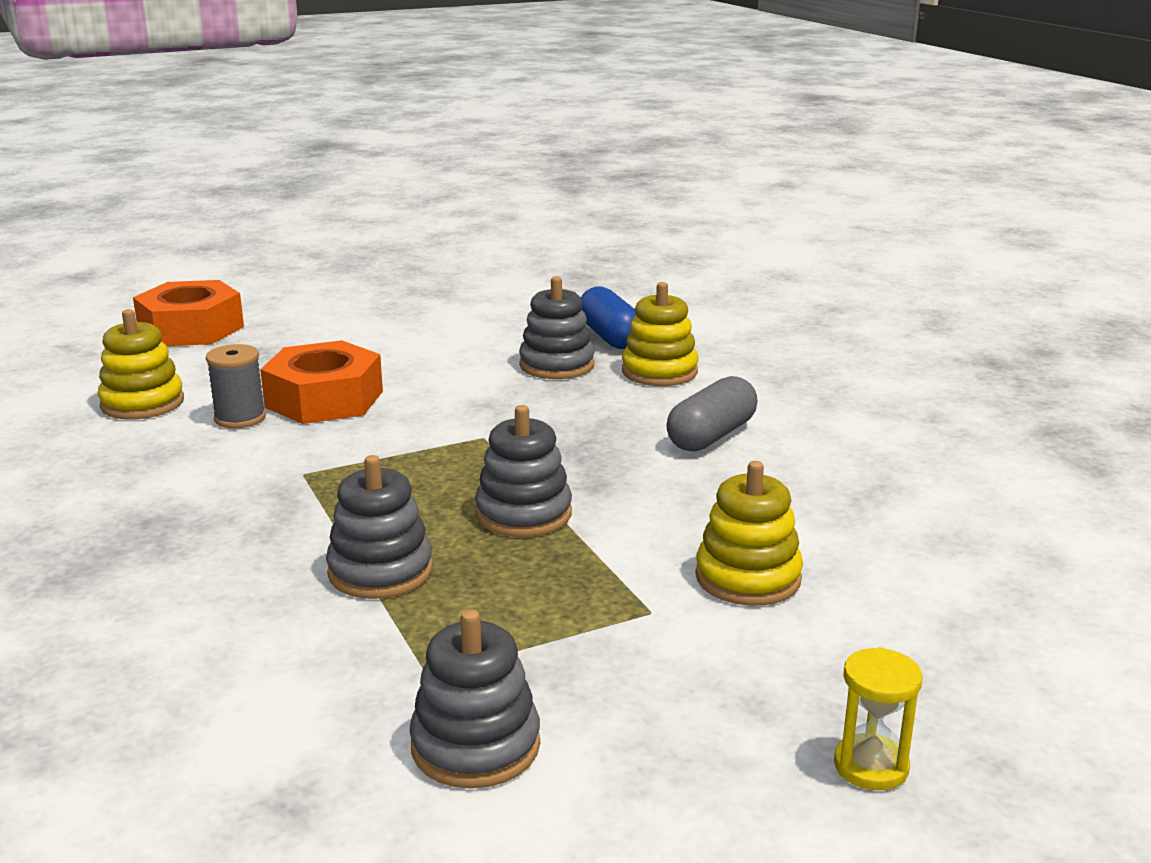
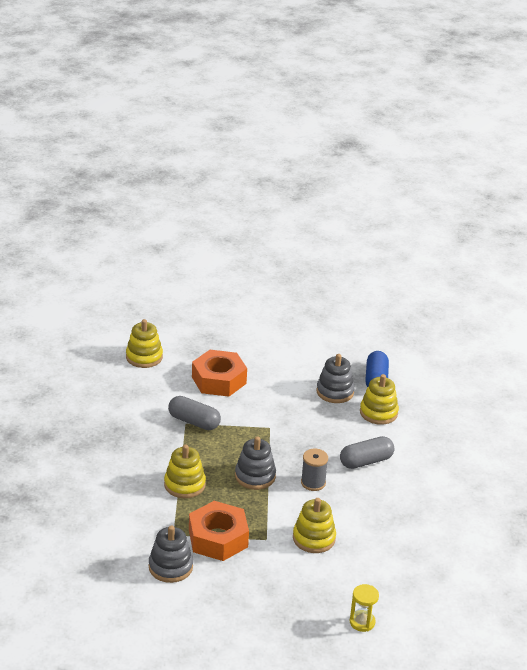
camera: 25 degrees right, 10 degrees up
orange nut [133,280,244,346] -> orange nut moved to [189,501,249,561]
grey spool [206,344,266,428] -> grey spool moved to [301,449,328,491]
grey stacking toy [326,455,433,599] -> yellow stacking toy [164,445,206,498]
yellow hourglass [834,647,923,790] -> yellow hourglass moved to [350,584,379,632]
none -> grey capsule [168,396,221,430]

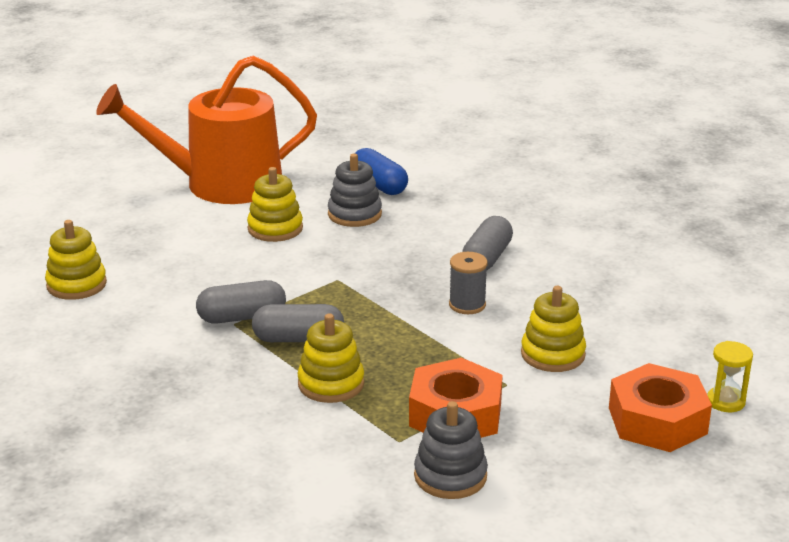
camera: 40 degrees left, 5 degrees down
orange nut [192,350,247,397] -> orange nut moved to [609,363,712,452]
grey stacking toy [235,436,276,490] -> none
yellow stacking toy [360,374,399,425] -> yellow stacking toy moved to [247,167,303,242]
none -> orange watering can [96,55,317,204]
none -> grey capsule [252,304,344,342]

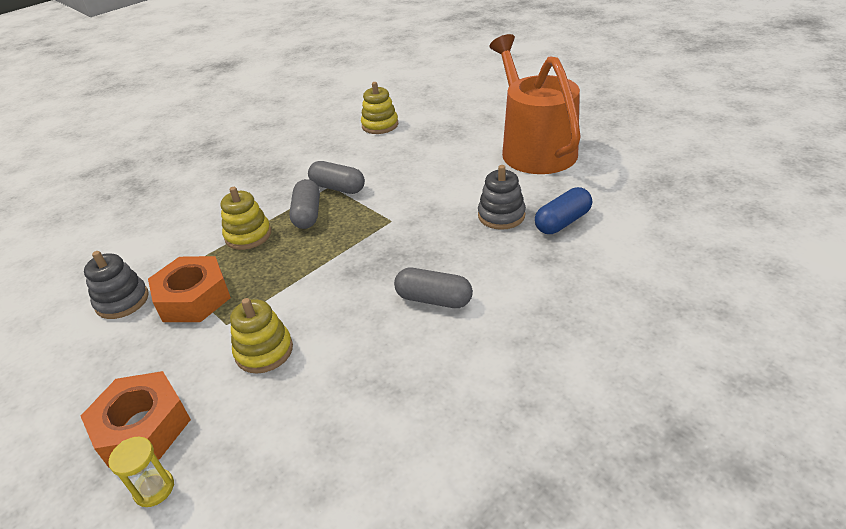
camera: 90 degrees right, 10 degrees up
grey capsule [196,280,286,324] -> grey capsule turned 45 degrees counterclockwise [308,161,365,194]
yellow stacking toy [247,167,303,242] -> none
grey spool [449,252,488,314] -> none

